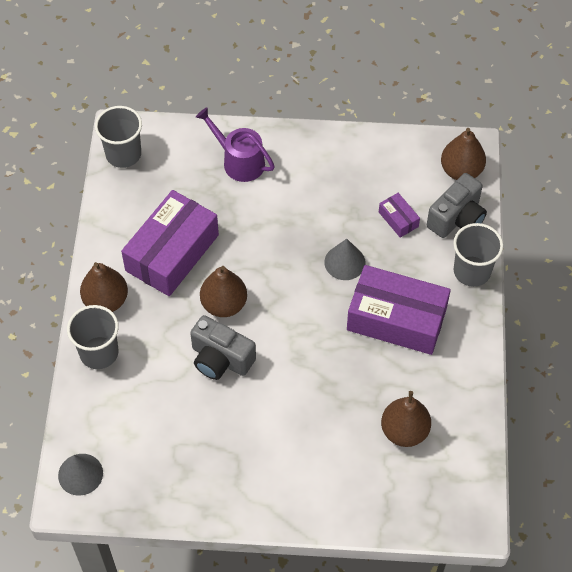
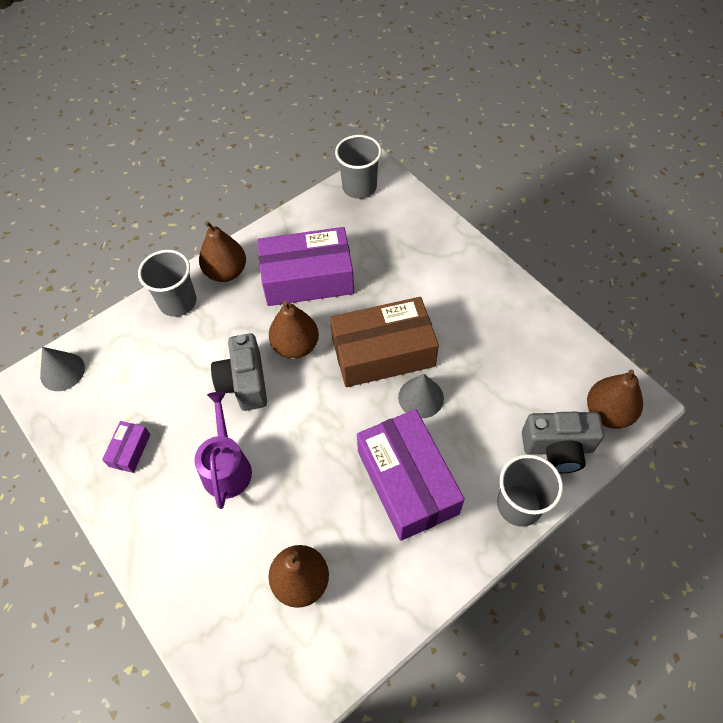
camera: 50 degrees right, 0 degrees up
purple watering can [196,107,275,182] -> purple watering can moved to [194,391,252,509]
purple box [379,193,420,238] -> purple box moved to [102,421,151,473]
none -> brown box [330,297,439,387]

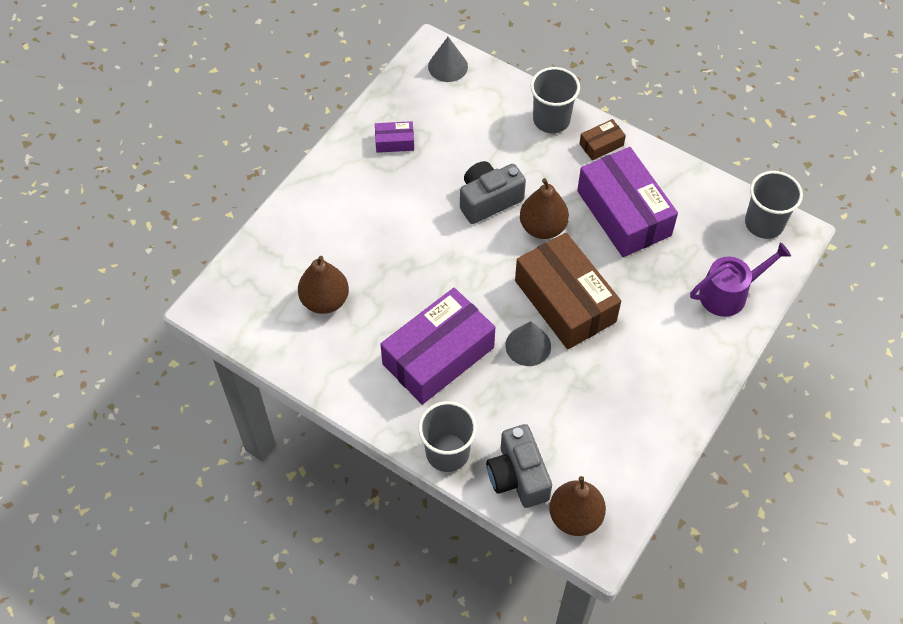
camera: 70 degrees right, 0 degrees up
purple watering can [194,391,252,509] -> purple watering can moved to [690,242,791,317]
brown pear [199,221,246,282] -> brown box [579,119,626,160]

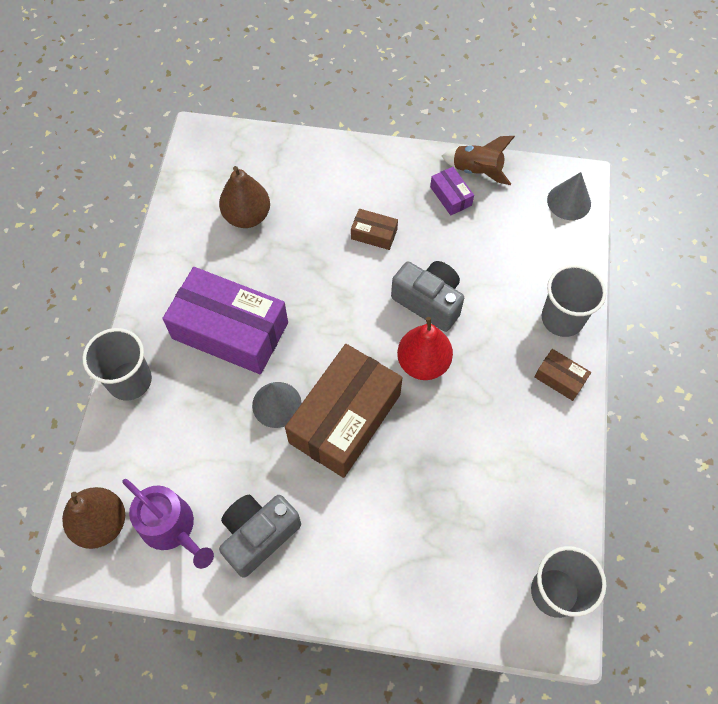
camera: 65 degrees right, 5 degrees up
grey camera [486,424,552,508] -> grey camera moved to [219,495,301,578]
brown pear [520,178,569,239] -> red pear [397,317,453,380]
purple box [577,147,678,257] -> none
purple watering can [690,242,791,317] -> purple watering can moved to [122,479,214,569]
none -> brown box [351,209,398,250]
none -> brown rocket [442,136,515,185]

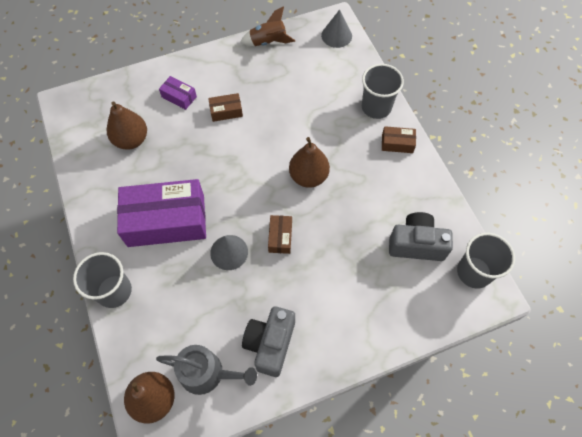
camera: 30 degrees left, 0 degrees up
purple watering can [122,479,214,569] -> grey watering can [156,345,257,395]
brown box [285,344,403,478] -> brown box [268,215,292,254], size x0.43
grey camera [391,261,464,332] -> grey camera moved to [389,212,453,261]
red pear [397,317,453,380] -> brown pear [289,137,330,188]
purple box [430,167,474,215] -> purple box moved to [159,76,197,110]

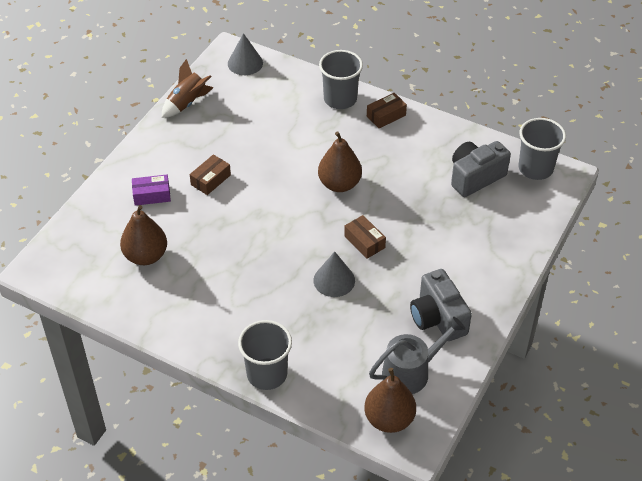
camera: 40 degrees left, 15 degrees down
purple box [117,179,206,247] -> none

